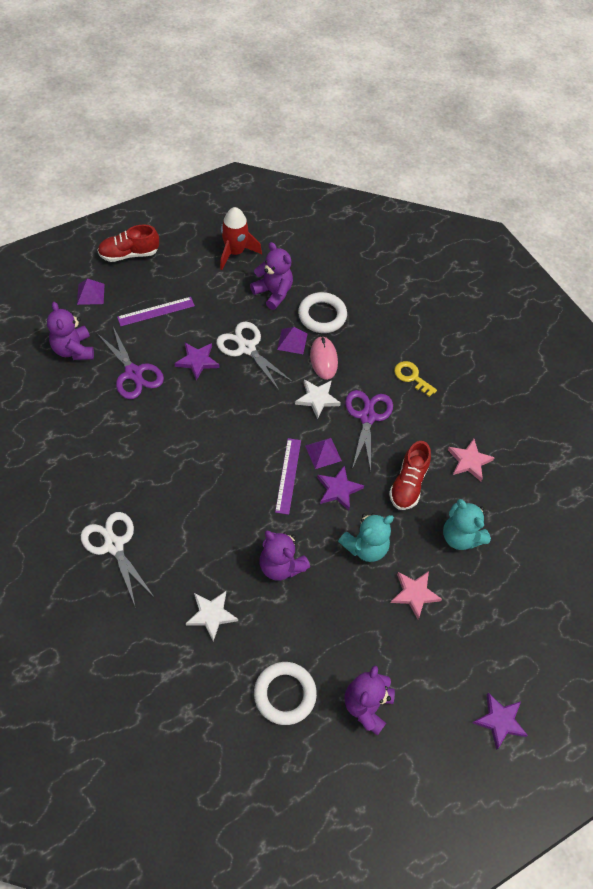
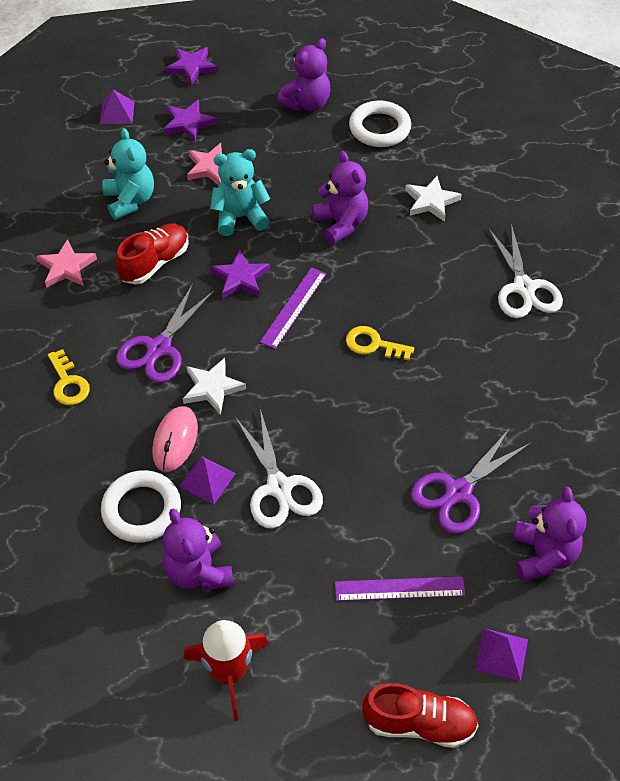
camera: 155 degrees left, 5 degrees down
purple scissors [97,327,164,399] -> purple scissors turned 120 degrees counterclockwise [411,428,531,534]
purple star [175,343,220,381] -> purple star moved to [164,100,217,142]
purple pyramid [305,438,342,469] -> purple pyramid moved to [100,90,135,124]
none -> yellow key [346,326,414,361]

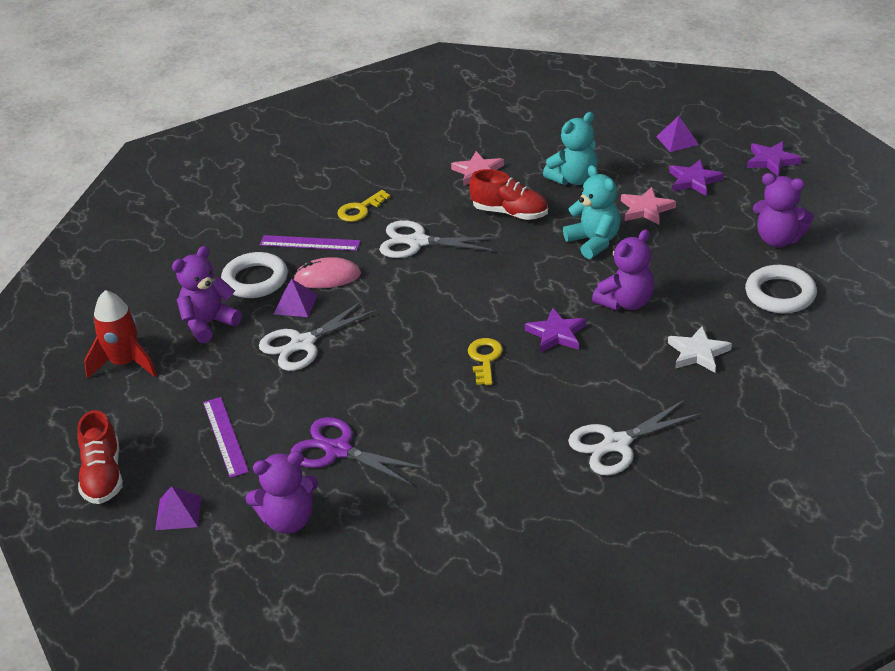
camera: 75 degrees right, 15 degrees down
purple scissors [116,284,214,383] -> white scissors [379,220,497,258]
white star [183,358,246,415] -> none
purple star [210,249,270,299] -> purple star moved to [525,308,586,353]
purple ruler [260,267,326,349] -> purple ruler moved to [260,235,361,251]

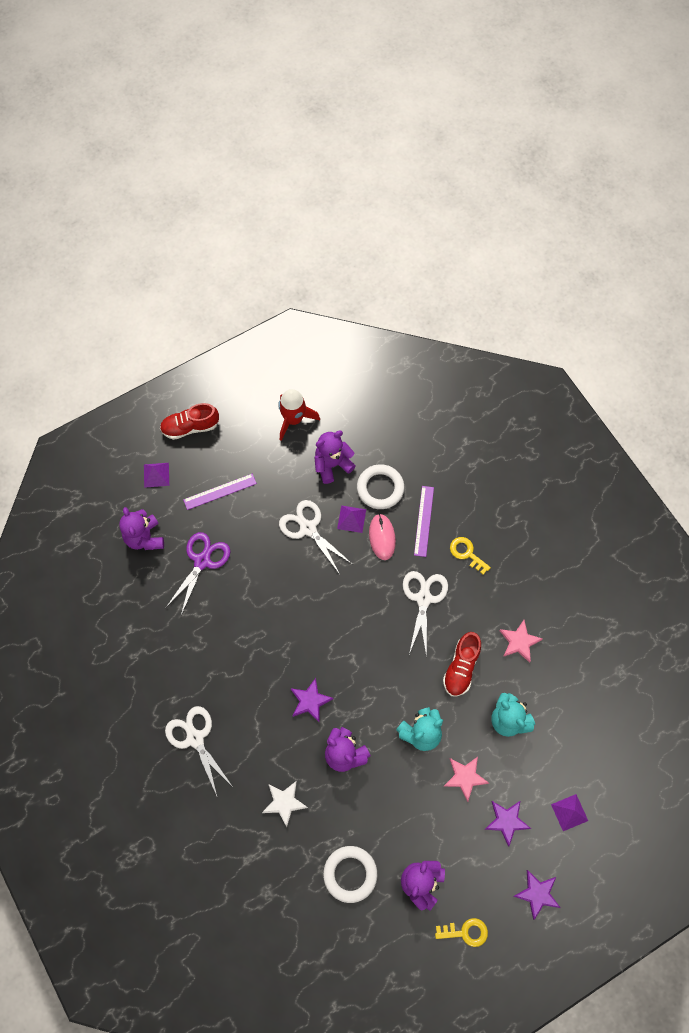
camera: 85 degrees right, 30 degrees up
purple teddy bear [172,246,242,343] -> purple teddy bear turned 75 degrees counterclockwise [315,431,356,484]
yellow key [468,338,503,385] -> yellow key moved to [435,918,488,947]

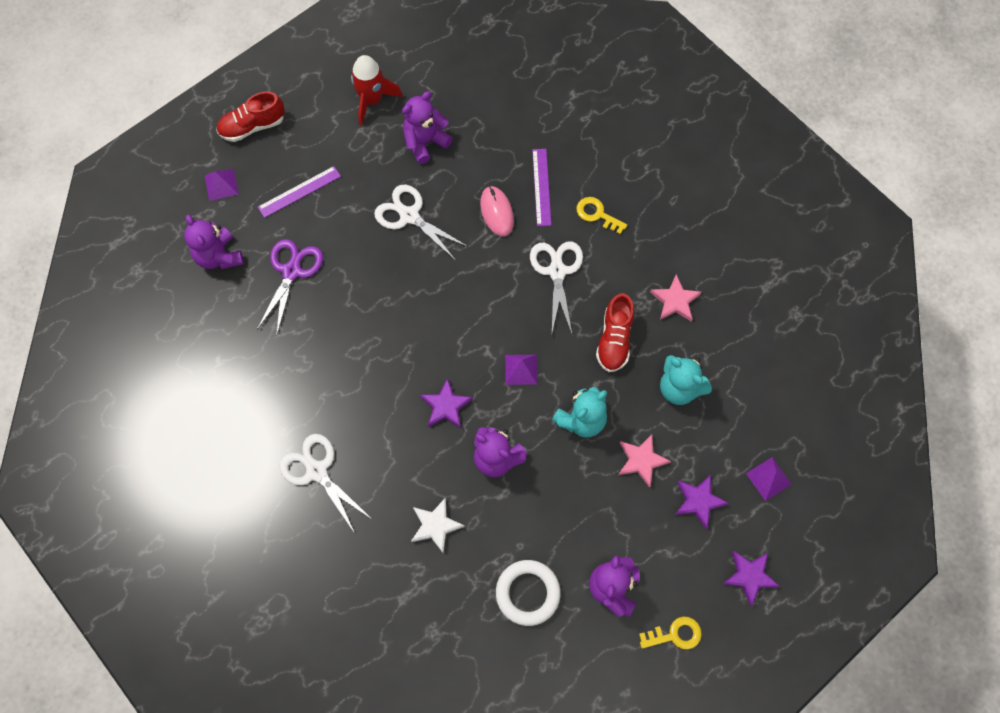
camera: 10 degrees left, 0 degrees up
purple pyramid [337,506,366,533] -> purple pyramid moved to [505,355,537,385]
white ring [357,464,404,509] -> none

